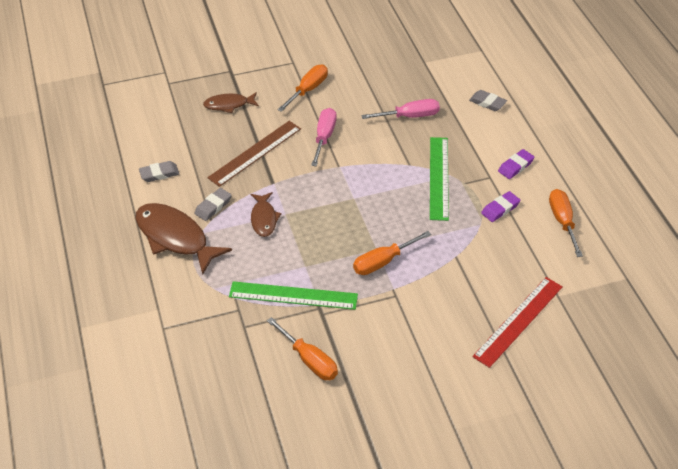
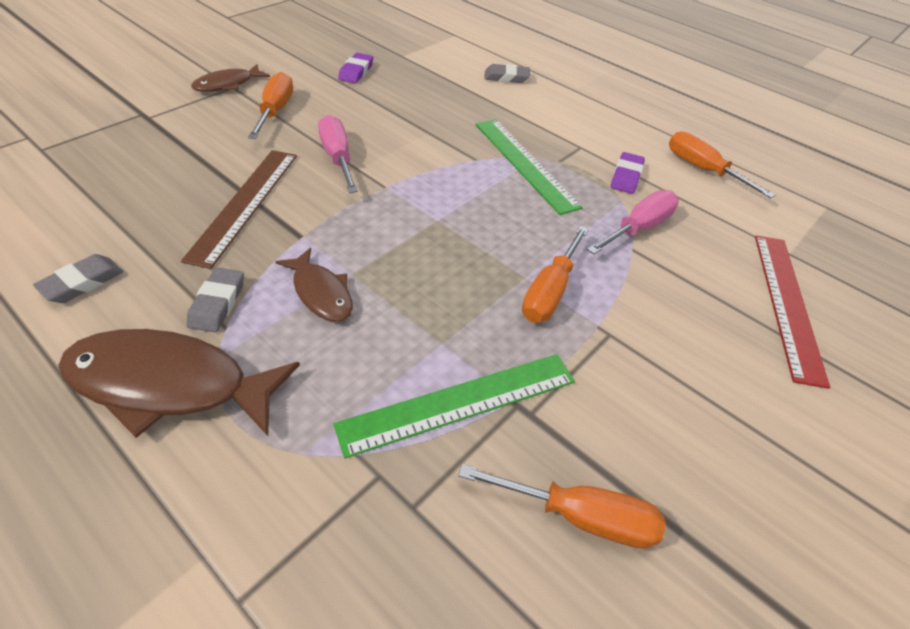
camera: 35 degrees left, 0 degrees up
brown fish [203,92,259,113] -> brown fish moved to [191,64,270,92]
pink screwdriver [361,99,440,119] -> pink screwdriver moved to [587,190,679,254]
purple eraser [498,149,535,179] -> purple eraser moved to [338,53,373,83]

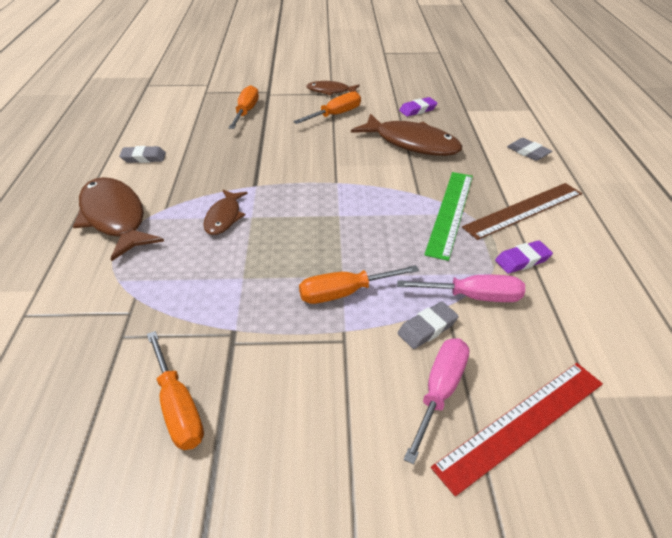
camera: 50 degrees right, 5 degrees down
brown ruler [181,150,297,269] -> brown ruler moved to [462,183,582,240]
grey eraser [186,267,244,332] -> grey eraser moved to [398,302,459,349]
pink screwdriver [318,115,358,193] -> pink screwdriver moved to [404,338,470,464]
green ruler [334,354,575,458] -> none
orange screwdriver [669,131,775,198] -> orange screwdriver moved to [229,85,259,129]
none -> brown fish [351,113,462,156]

